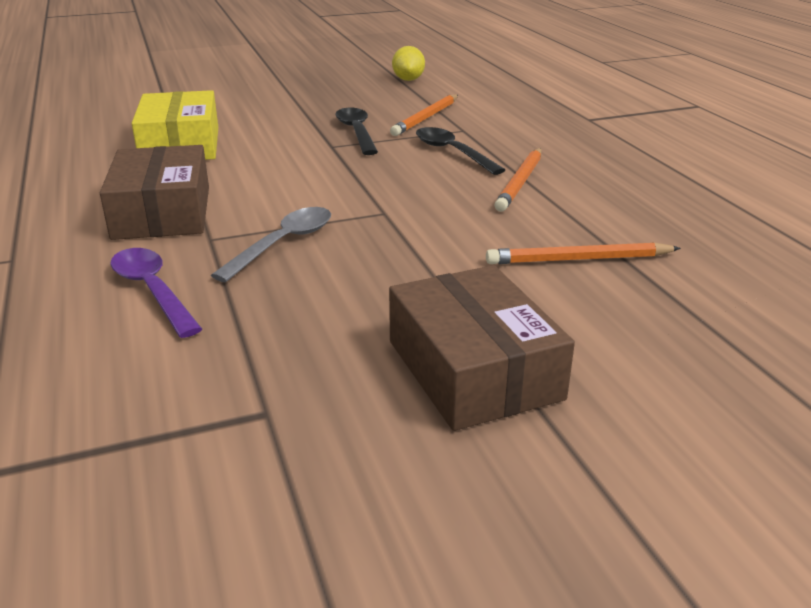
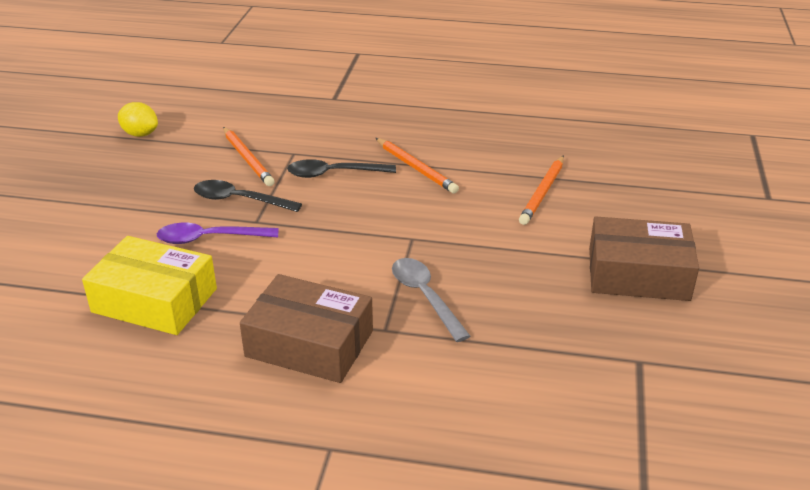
camera: 60 degrees left, 5 degrees up
purple spoon [110,248,202,338] -> purple spoon moved to [157,223,279,244]

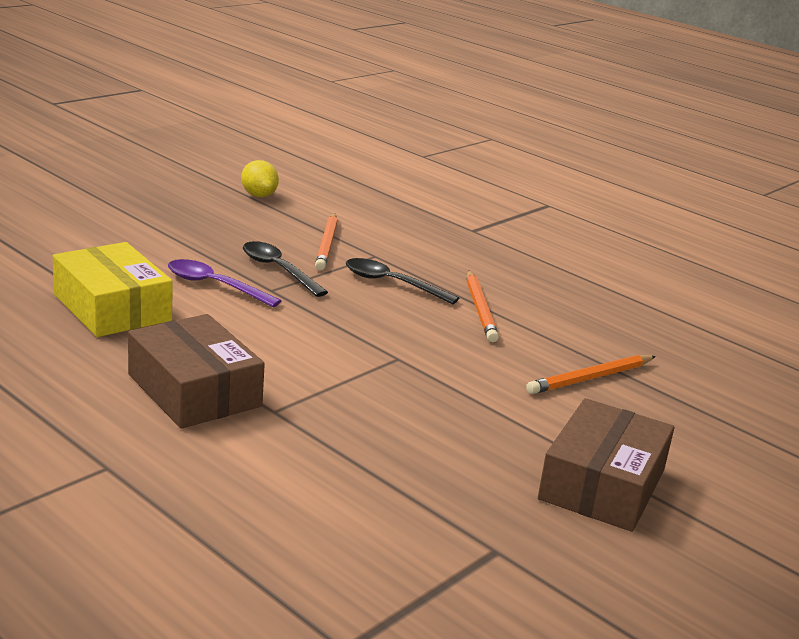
camera: 30 degrees right, 10 degrees down
grey spoon [392,258,471,342] -> none
brown box [589,216,699,301] -> brown box turned 75 degrees clockwise [538,398,674,532]

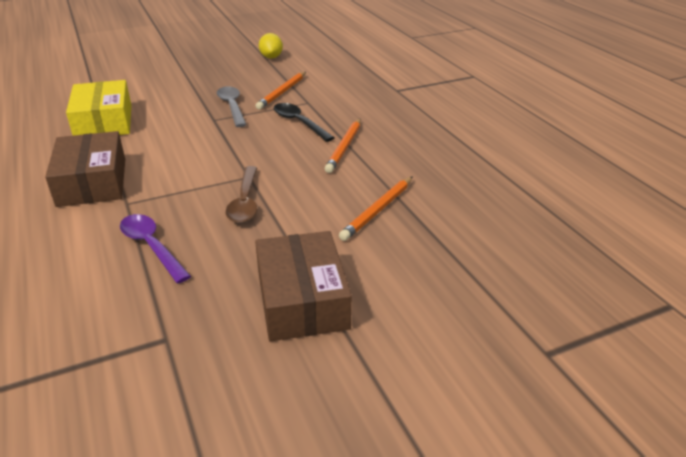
camera: 25 degrees right, 10 degrees up
purple spoon [168,259,282,307] -> purple spoon moved to [120,214,191,283]
black spoon [243,241,328,297] -> grey spoon [217,86,246,127]
orange pencil [526,355,656,394] -> orange pencil turned 45 degrees counterclockwise [339,176,413,241]
brown box [538,398,674,532] -> brown box turned 60 degrees counterclockwise [255,231,352,341]
none -> brown spoon [226,166,257,223]

